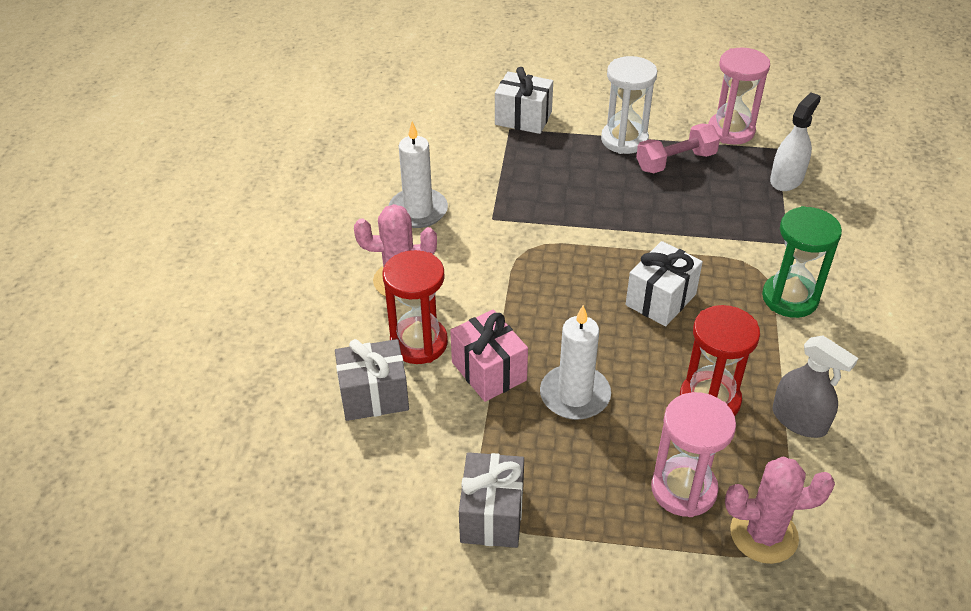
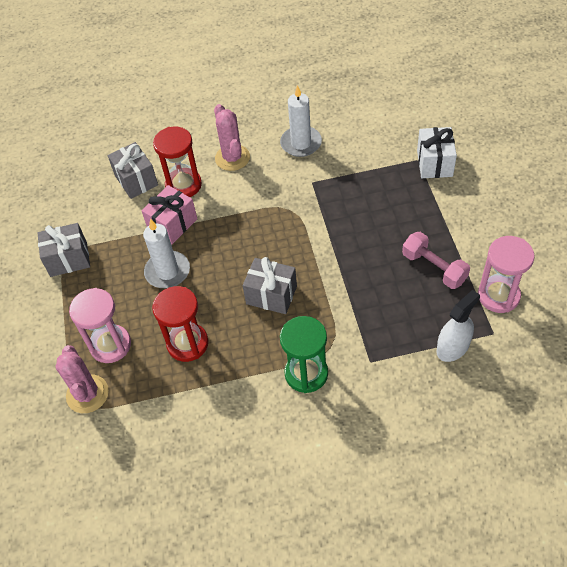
camera: 75 degrees right, 10 degrees up
white hourglass [601,56,657,154] -> none
white gift [626,241,703,326] -> grey gift [243,257,297,314]
white spray bottle [770,92,821,191] -> white spray bottle turned 60 degrees counterclockwise [436,290,480,362]
grey spray bottle [773,335,858,438] -> none

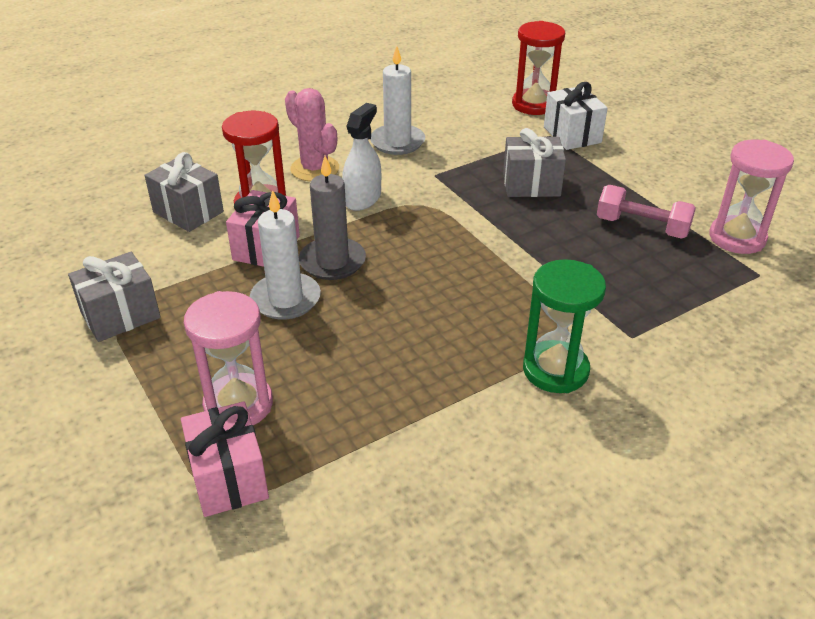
camera: 25 degrees left, 15 degrees down
pink cactus [55,345,109,413] -> pink gift [181,401,269,517]
red hourglass [152,286,208,362] -> red hourglass moved to [512,21,565,115]
grey gift [243,257,297,314] -> grey gift moved to [503,128,566,197]
white spray bottle [436,290,480,362] -> white spray bottle moved to [342,103,381,211]
none -> grey candle [299,156,366,280]

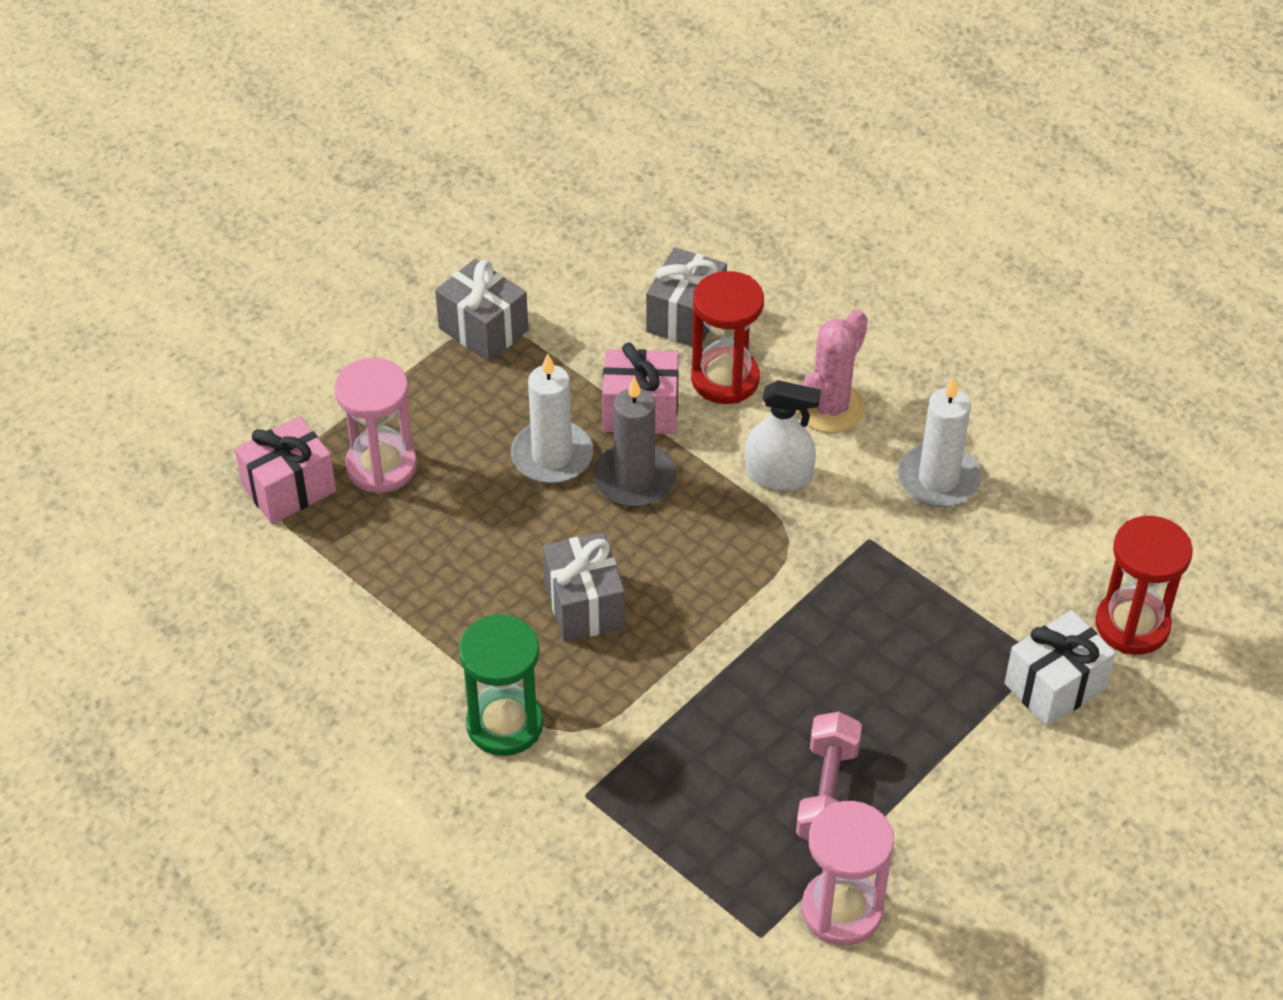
camera: 75 degrees right, 10 degrees up
grey gift [503,128,566,197] -> grey gift moved to [543,532,625,642]

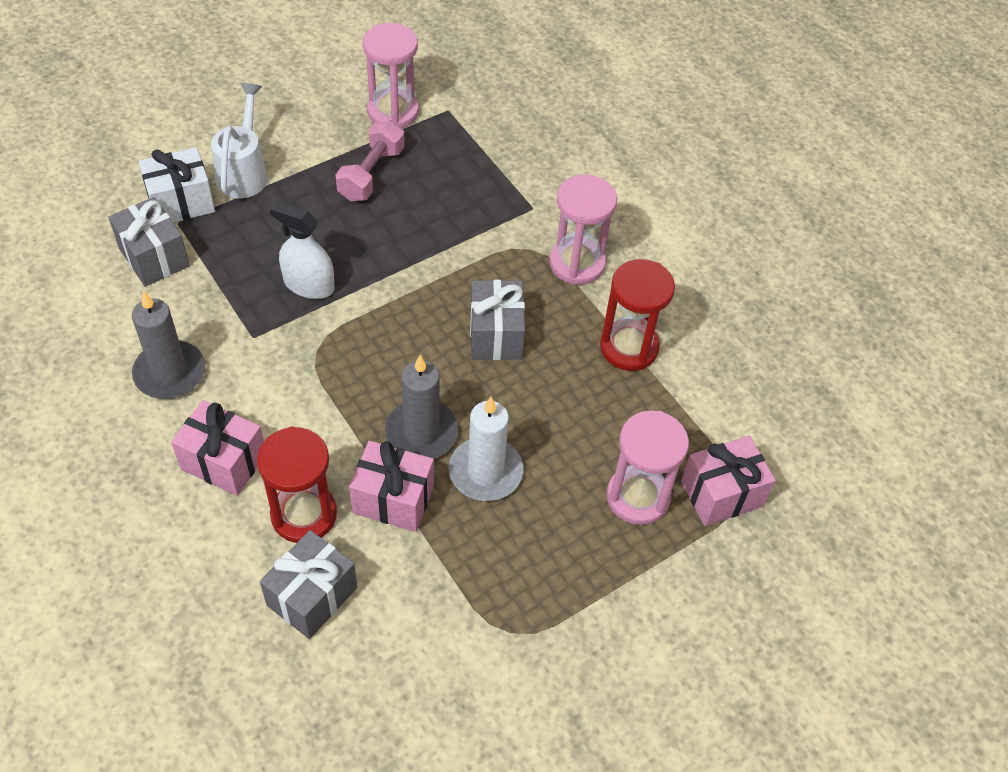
camera: 170 degrees left, 5 degrees up
grey gift [435,259,529,362] -> grey gift moved to [109,197,190,287]
green hourglass [459,614,543,756] -> pink hourglass [549,174,617,285]
white spray bottle [745,380,821,491] -> white spray bottle moved to [270,202,334,299]
pink cactus [797,310,868,433] -> pink gift [171,400,264,496]
white candle [898,377,981,507] -> grey candle [132,291,205,399]
red hourglass [1095,516,1193,655] -> red hourglass moved to [600,259,675,371]
none -> white watering can [211,83,268,198]

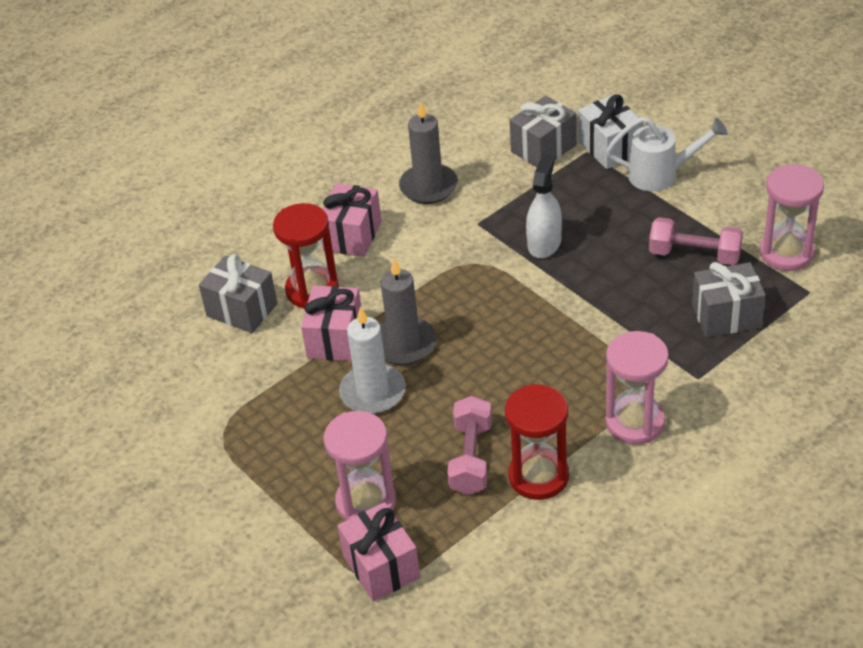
camera: 90 degrees right, 10 degrees down
grey gift [470,280,525,360] -> grey gift moved to [692,262,766,337]
none -> pink dumbbell [447,396,492,495]

